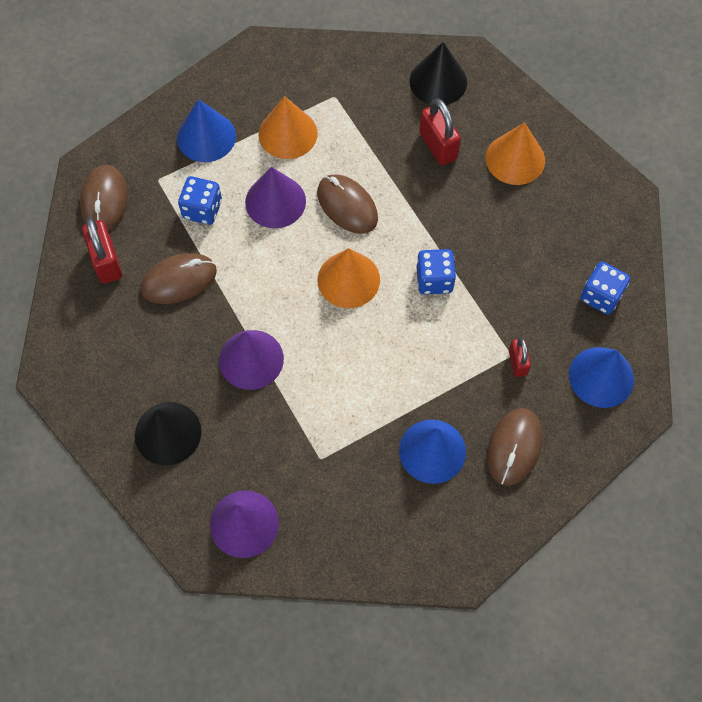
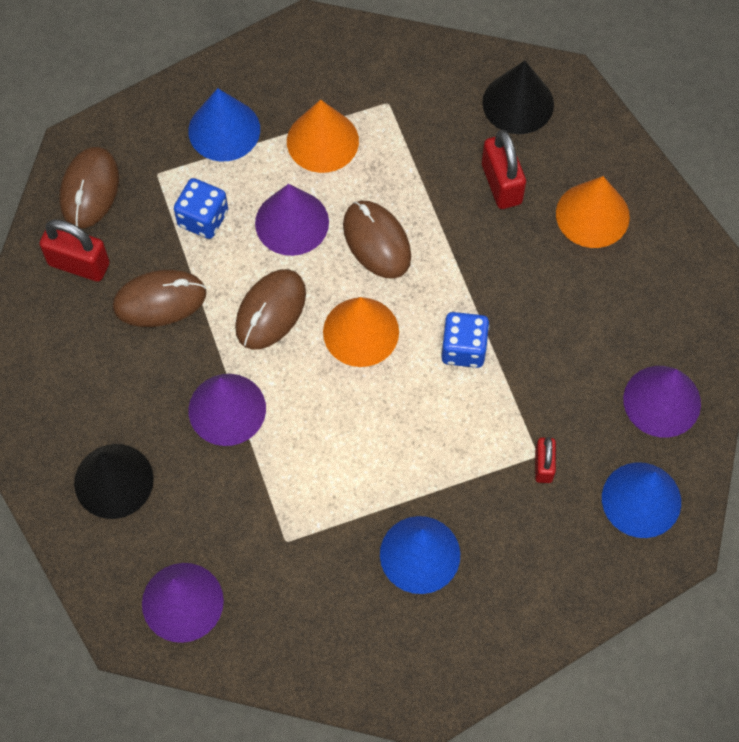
camera: 10 degrees right, 0 degrees up
red padlock [82,217,122,284] -> red padlock turned 60 degrees counterclockwise [39,219,110,282]
brown mouse [487,408,542,486] -> brown mouse moved to [235,269,306,350]
blue dice [580,262,630,314] -> purple cone [623,366,701,438]

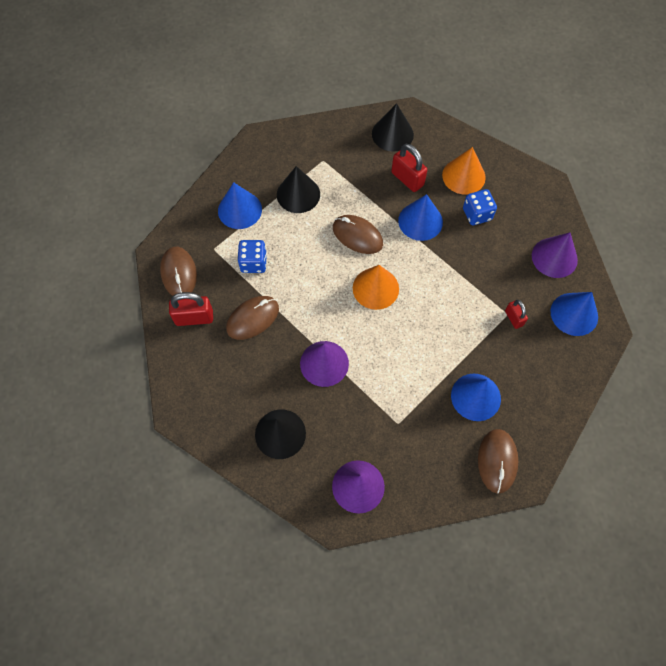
camera: 25 degrees left, 0 degrees up
brown mouse [235,269,306,350] -> brown mouse moved to [478,429,518,494]
purple cone [255,184,329,256] -> none
orange cone [287,100,359,173] -> black cone [277,166,320,213]
blue dice [441,312,489,368] -> blue dice moved to [463,189,497,225]
none -> blue cone [398,194,443,241]

